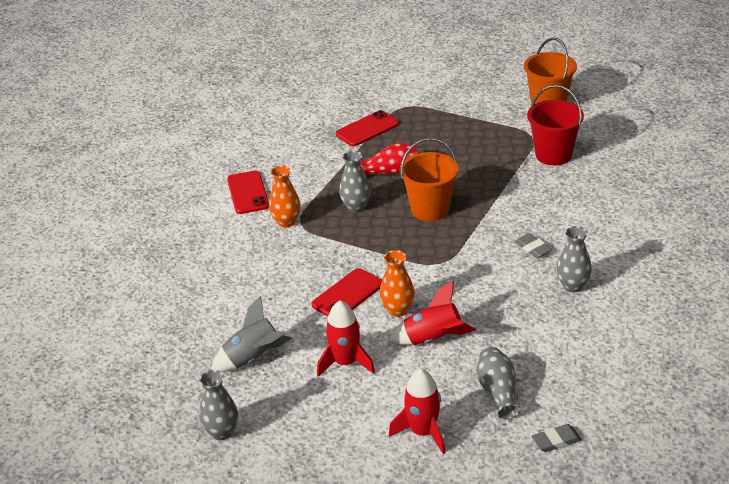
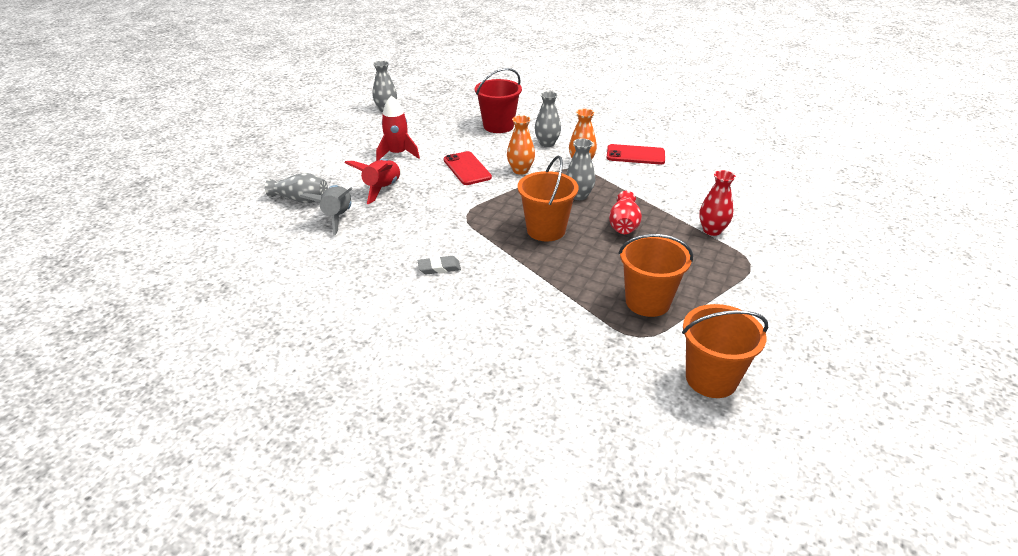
camera: 110 degrees right, 0 degrees up
grey rocket [211,296,292,372] -> grey rocket moved to [300,185,353,236]
red phone [336,110,399,146] -> red vase [699,170,736,236]
orange vase [380,250,415,317] -> orange vase moved to [507,115,535,175]
red rocket [389,368,446,454] -> none
red bucket [527,85,584,165] -> red bucket moved to [475,68,522,133]
grey eraser [531,424,582,452] -> none
grey vase [557,226,592,292] -> grey vase moved to [535,91,561,147]
none -> orange bucket [619,234,693,317]

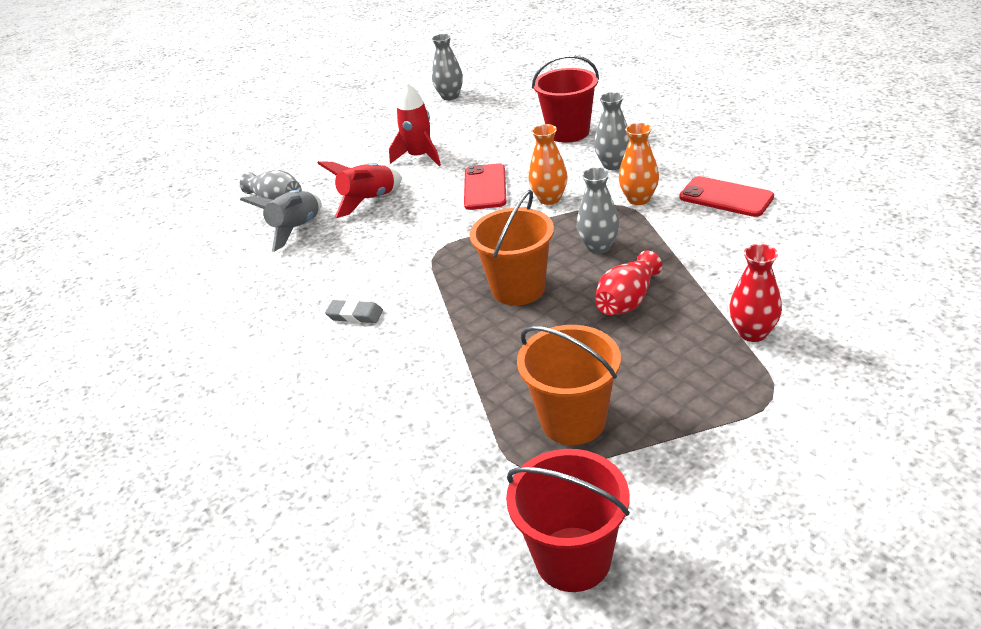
camera: 30 degrees right, 0 degrees up
orange bucket [682,304,768,398] -> red bucket [506,449,630,592]

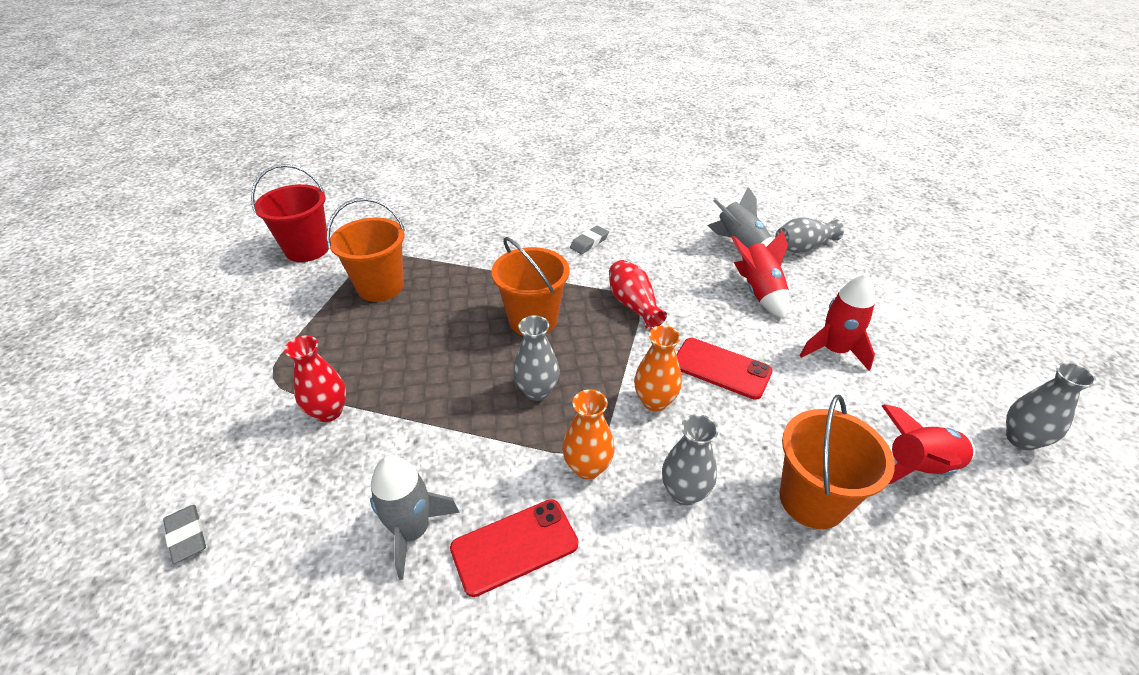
camera: 115 degrees right, 5 degrees up
red bucket [532,55,599,143] -> orange bucket [780,395,895,529]
red vase [595,251,662,315] -> red vase moved to [609,260,667,329]
none -> grey eraser [163,505,206,564]
none -> grey rocket [370,455,460,580]
none -> red rocket [882,404,976,484]

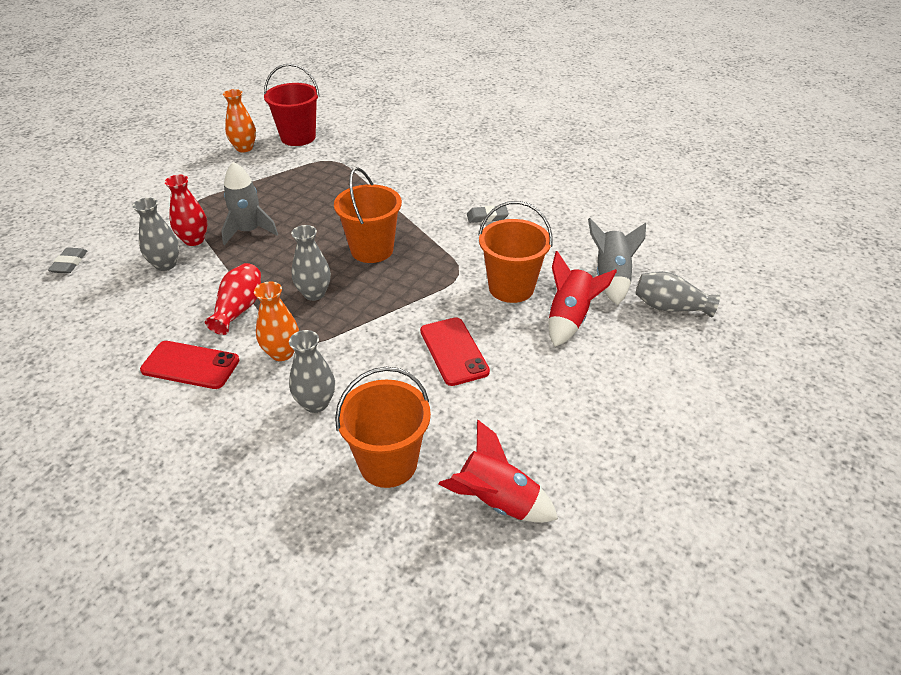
camera: 40 degrees right, 0 degrees up
orange bucket [327,198,405,302] -> orange bucket moved to [478,201,553,303]
grey rocket [370,455,460,580] -> grey rocket moved to [221,162,278,245]
red vase [609,260,667,329] -> red vase moved to [205,263,261,335]
orange vase [634,325,682,411] -> orange vase moved to [223,89,256,152]
red rocket [800,274,875,371] -> none
grey vase [1006,362,1096,451] -> grey vase moved to [133,198,179,271]

